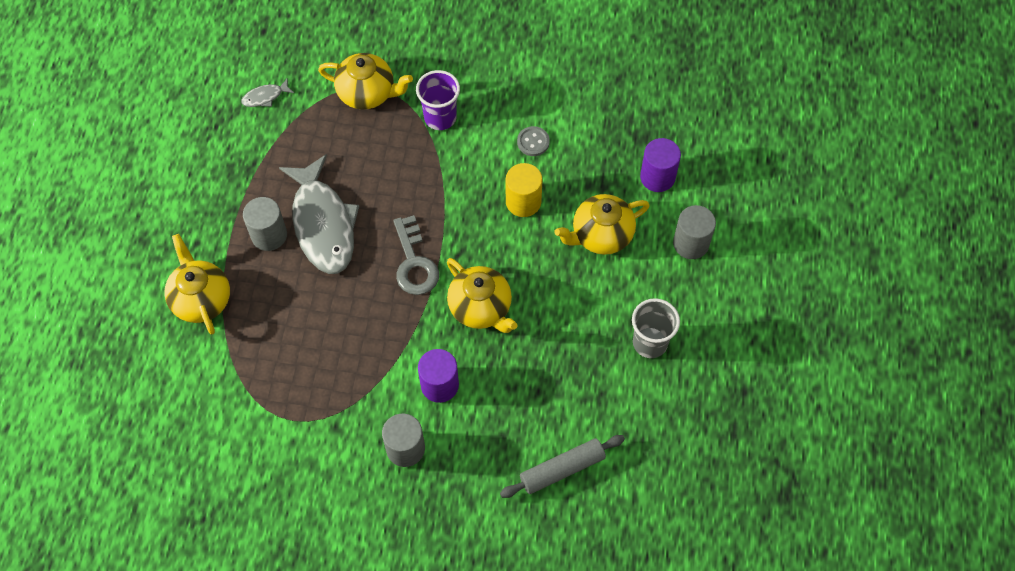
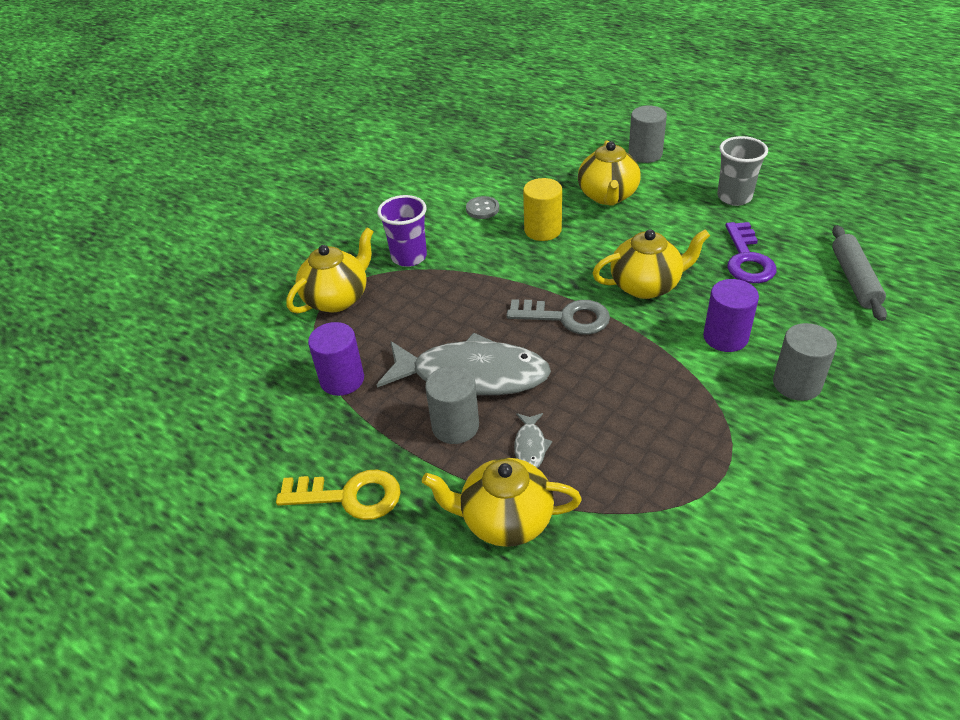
camera: 60 degrees left, 20 degrees down
grey fish [241,78,294,107] -> grey fish moved to [514,413,552,468]
purple cylinder [640,138,681,192] -> purple cylinder moved to [308,322,364,396]
none -> yellow key [276,470,401,520]
none -> purple key [725,222,777,283]

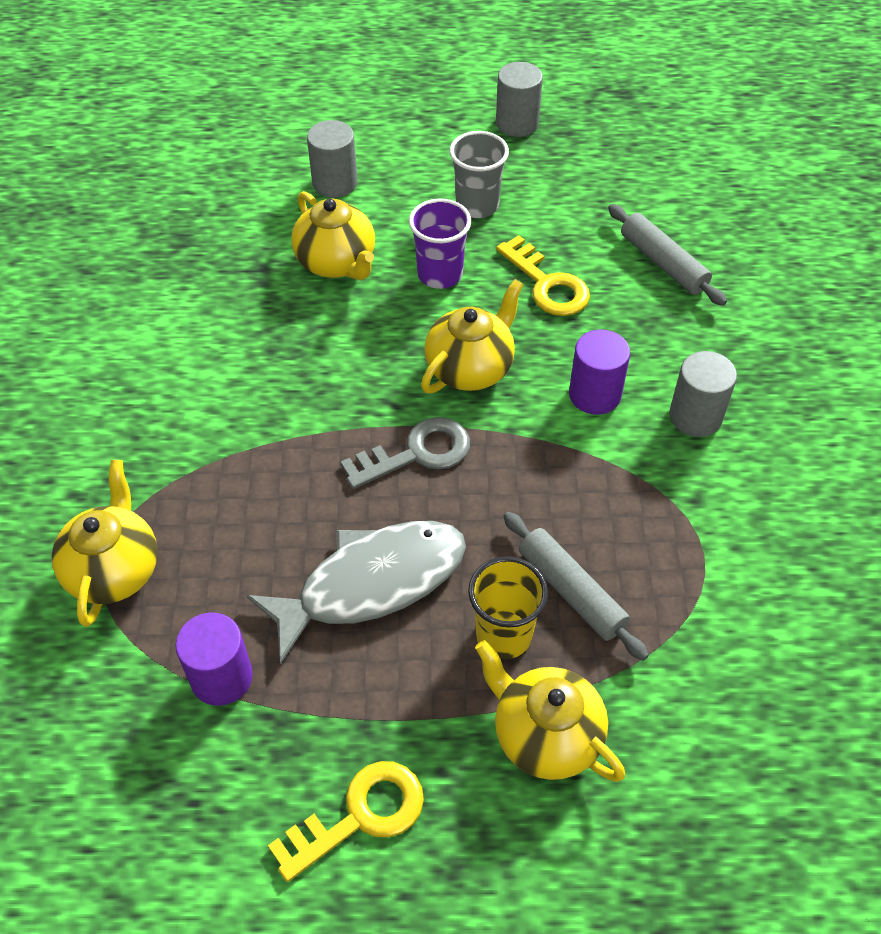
camera: 40 degrees left, 10 degrees up
purple cup [377,195,427,267] -> purple cup moved to [409,199,471,289]
yellow teapot [422,458,582,547] -> yellow teapot turned 75 degrees clockwise [475,640,625,782]
grey cylinder [425,366,479,444] -> grey cylinder moved to [496,62,543,137]
grey button [466,196,499,219] -> none
grey fish [514,413,552,468] -> yellow cup [468,556,548,659]
yellow cylinder [523,178,562,241] -> none
purple key [725,222,777,283] -> yellow key [496,235,590,316]
none -> grey rolling pin [503,512,649,661]

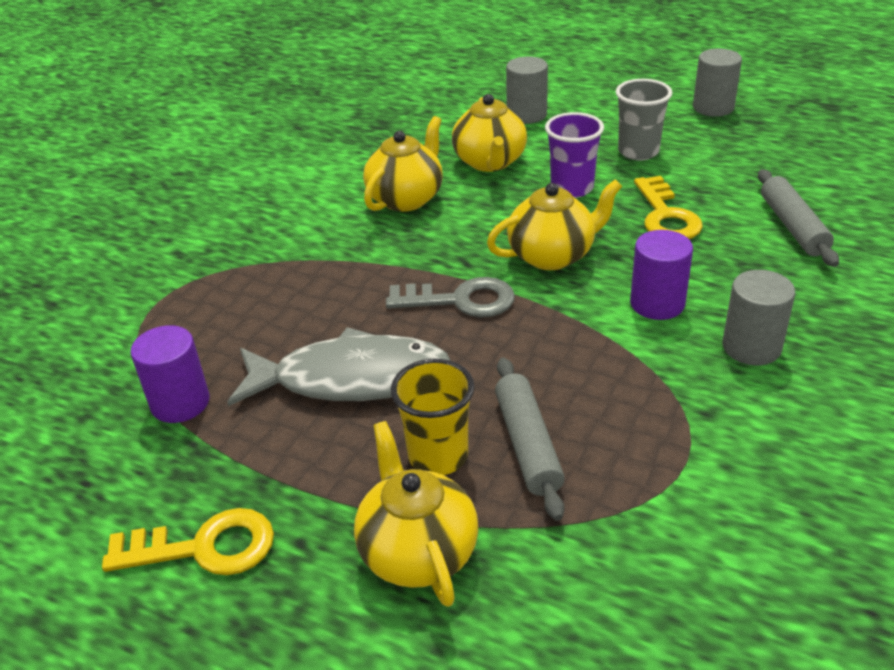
camera: 30 degrees right, 15 degrees down
yellow teapot [52,460,158,627] -> yellow teapot moved to [363,116,443,212]

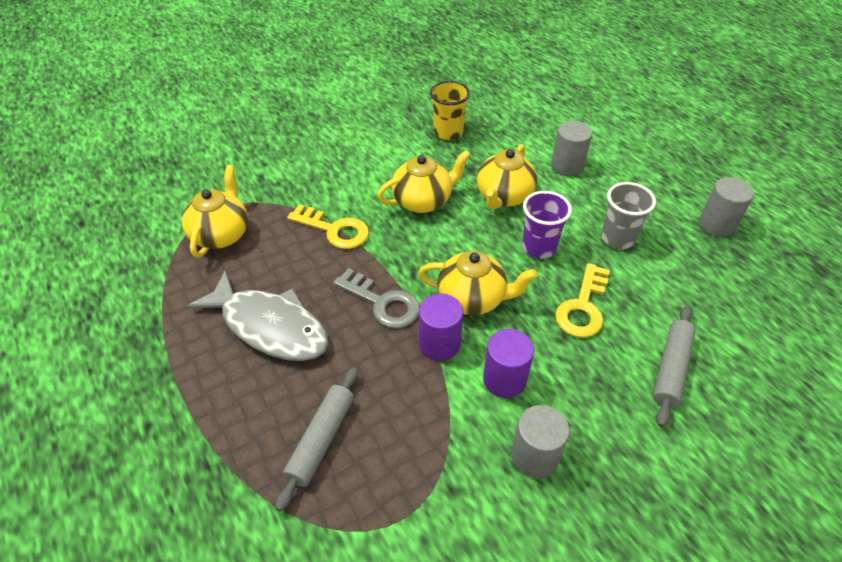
camera: 30 degrees right, 10 degrees up
yellow key [102,508,274,575] -> yellow key moved to [287,204,369,249]
purple cylinder [131,325,209,423] -> purple cylinder moved to [419,294,463,361]
yellow teapot [354,421,478,607] -> yellow teapot moved to [182,165,248,257]
yellow cup [391,359,475,475] -> yellow cup moved to [430,81,470,141]

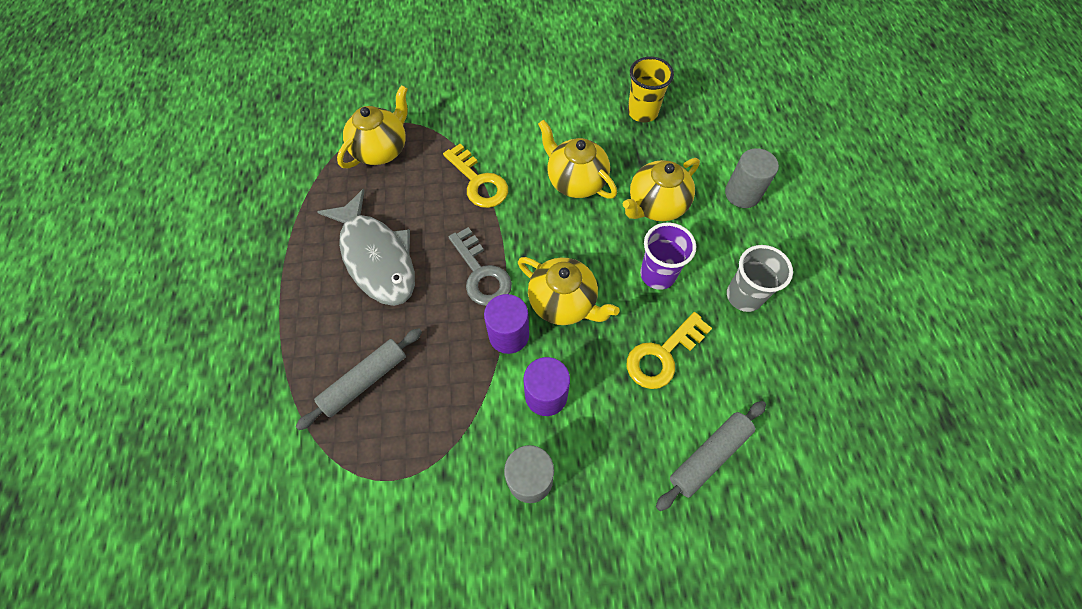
camera: 25 degrees right, 15 degrees up
yellow teapot [377,150,471,213] -> yellow teapot turned 135 degrees counterclockwise [538,120,617,199]
grey cylinder [699,177,754,237] -> none

